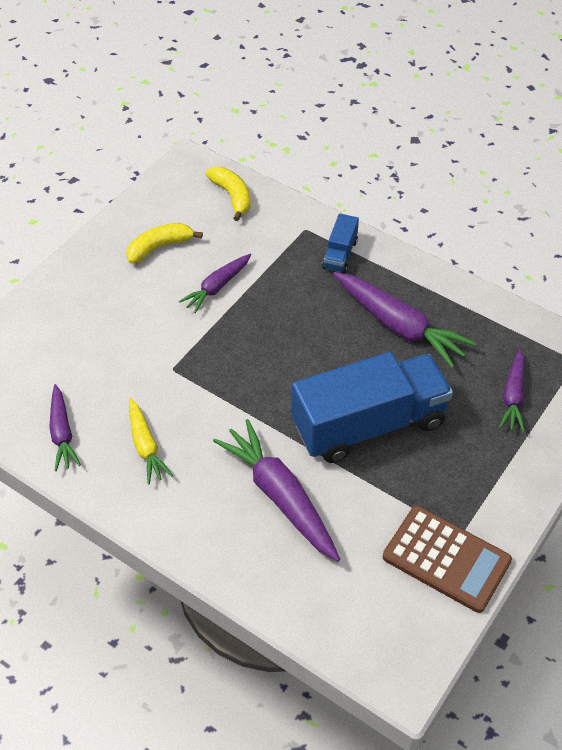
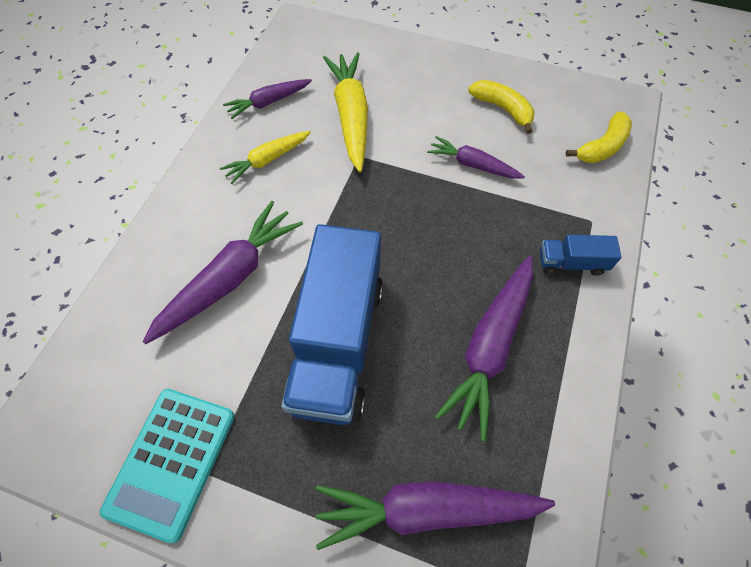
camera: 75 degrees right, 10 degrees up
blue truck [292,352,453,463] -> blue truck turned 45 degrees clockwise [281,224,383,425]
brown calculator [383,506,512,613] -> turquoise calculator [100,389,235,543]
purple carrot [499,349,525,432] -> purple carrot [316,481,555,550], size x1.69
none -> yellow carrot [323,52,368,172]

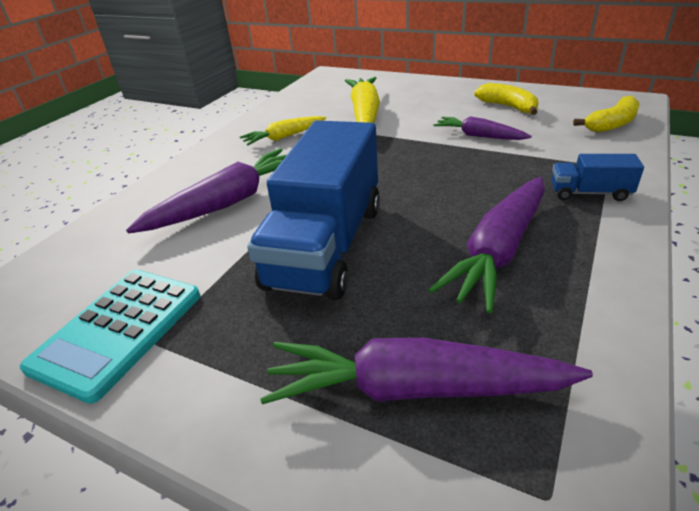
camera: 10 degrees right, 25 degrees down
purple carrot [223,79,312,119] -> none

